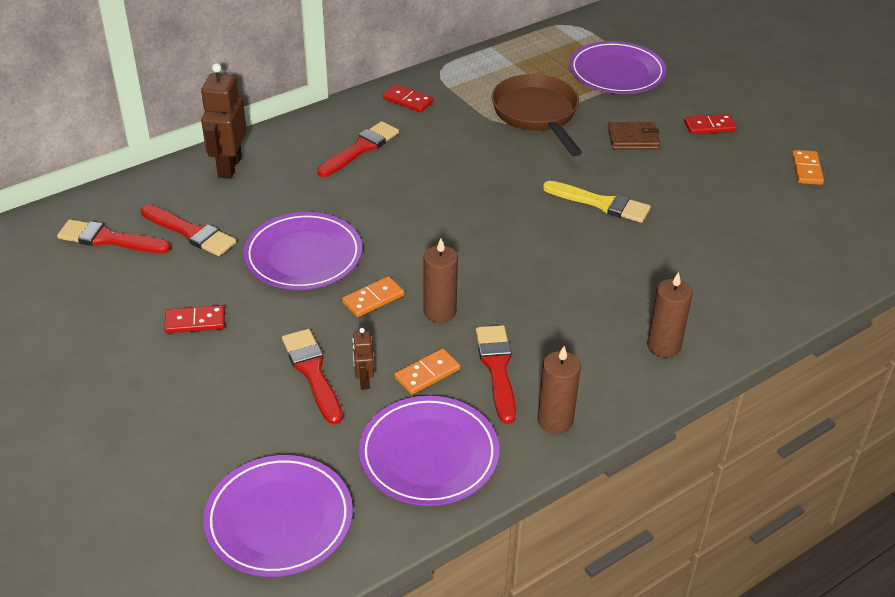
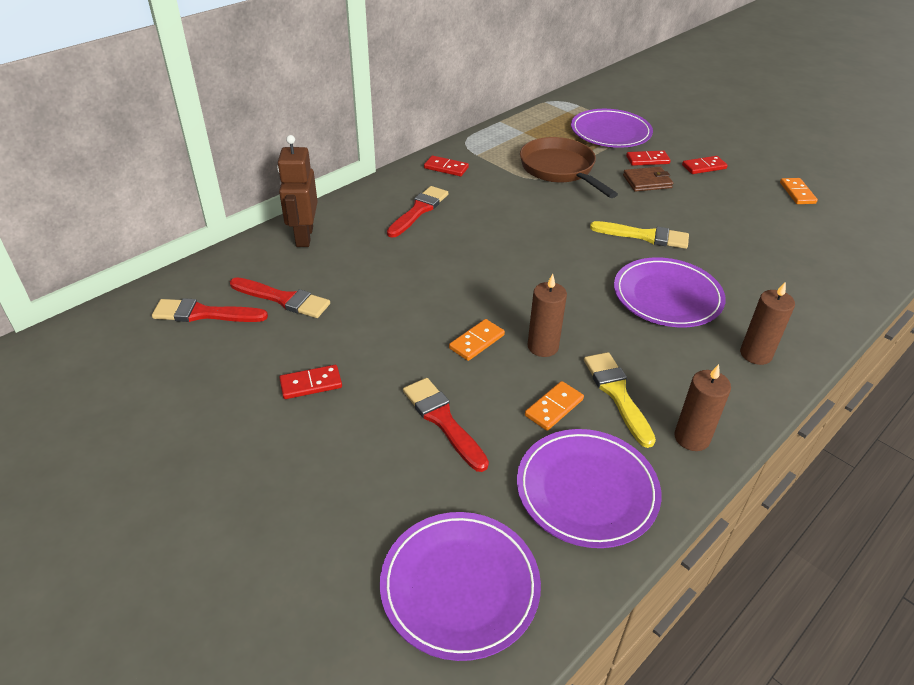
camera: 10 degrees left, 0 degrees up
purple plate [243,212,362,290] -> purple plate moved to [614,257,726,327]
brown robot [352,328,374,390] -> none
red brush [476,325,516,424] -> yellow brush [584,352,656,448]
none -> red domino [626,150,671,166]

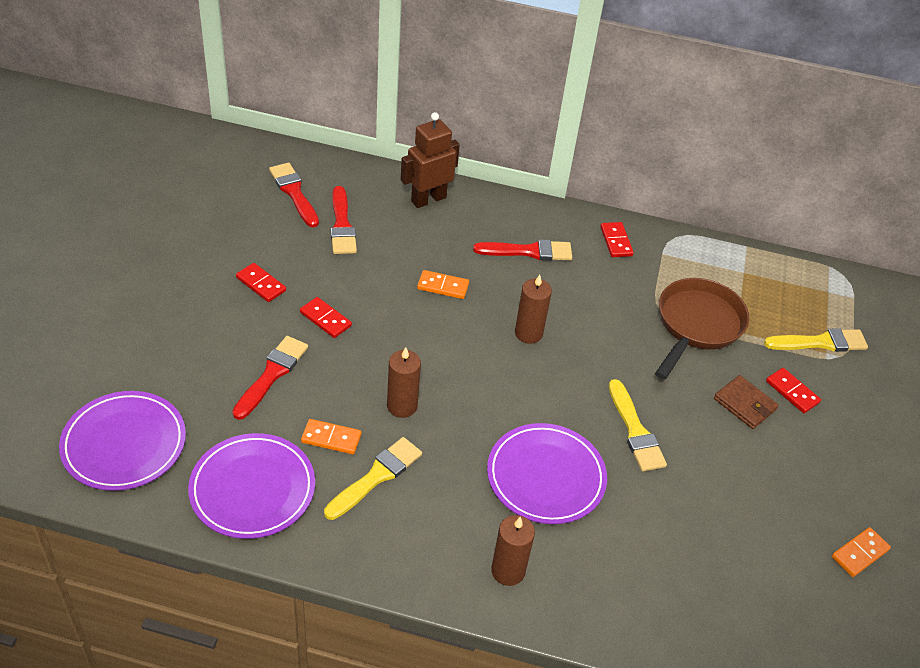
camera: 55 degrees right, 5 degrees up
orange domino [449,319,505,361] -> orange domino moved to [417,270,469,299]
purple plate [571,109,653,148] -> yellow brush [764,328,868,352]
brown candle [674,364,731,451] -> brown candle moved to [515,275,552,344]
red domino [682,156,728,174] -> red domino moved to [300,297,352,338]

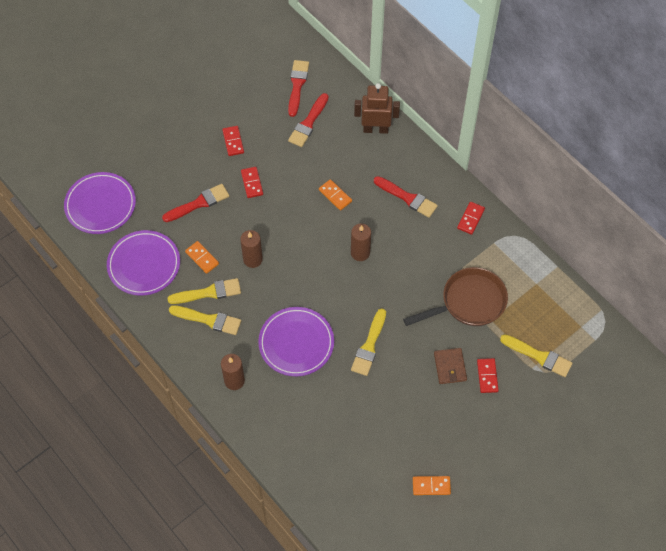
camera: 40 degrees right, 15 degrees up
none -> yellow brush [169,305,241,335]

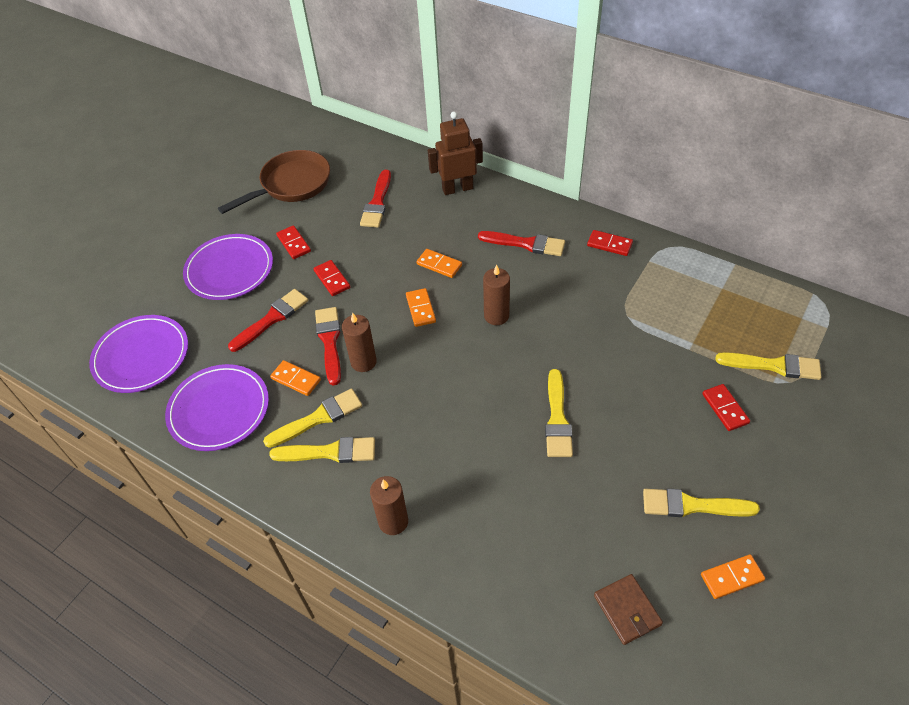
camera: 15 degrees left, 10 degrees down
purple plate [258,307,334,376] -> purple plate moved to [183,234,273,300]
red brush [288,60,309,117] -> red brush moved to [315,307,341,385]
brown pan [403,267,508,326] -> brown pan moved to [218,150,330,214]
brown wallet [434,348,467,384] -> brown wallet moved to [594,574,663,645]
red domino [457,202,485,235] -> red domino turned 75 degrees counterclockwise [587,230,633,256]
none -> orange domino [406,288,436,327]
none -> yellow brush [643,489,760,517]

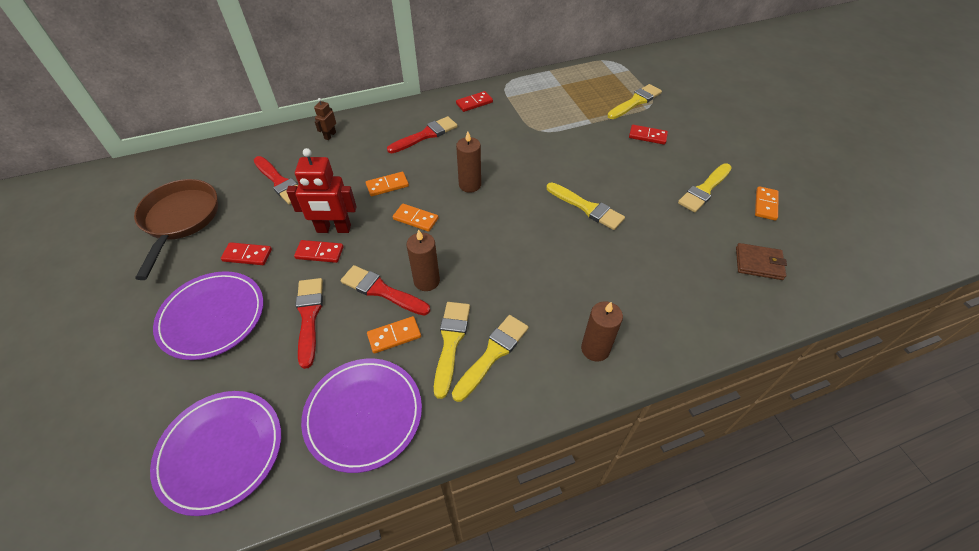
camera: 55 degrees left, 0 degrees up
brown robot [428,112,483,195] -> brown robot [314,98,336,140], size x0.50
none -> red robot [286,148,357,233]

